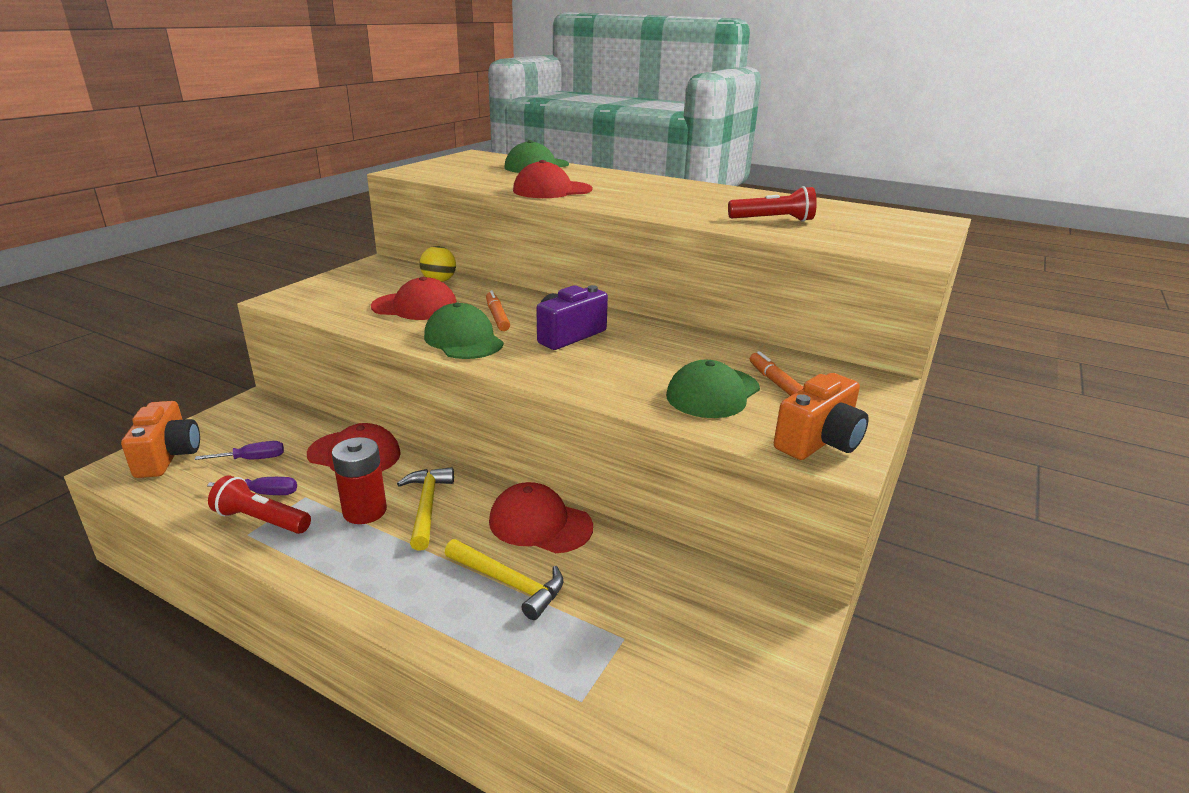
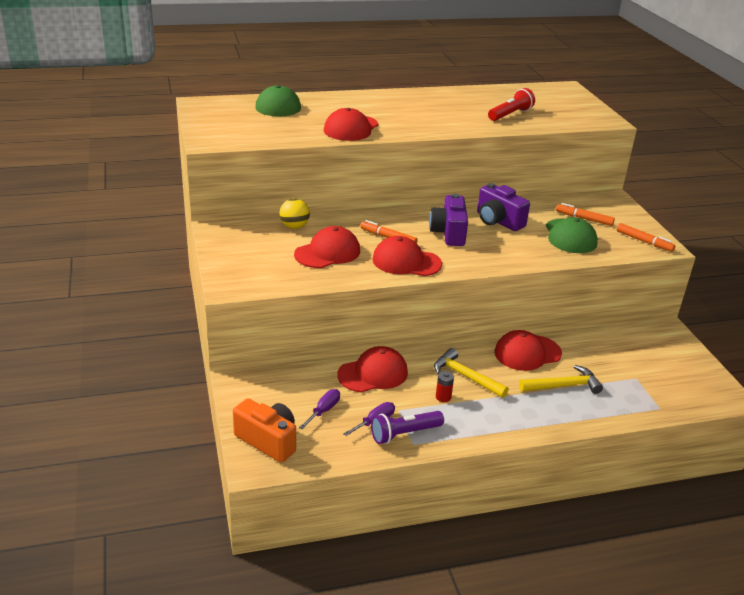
camera: 45 degrees left, 5 degrees up
red flashlight [208,475,311,534] -> purple flashlight [371,411,444,444]
red battery [332,437,387,524] -> red battery [436,371,454,402], size x0.53
green cap [424,303,504,359] -> red cap [372,236,442,276]
orange camera [774,373,869,460] -> orange marker [617,223,676,252]
none -> purple camera [477,183,530,231]

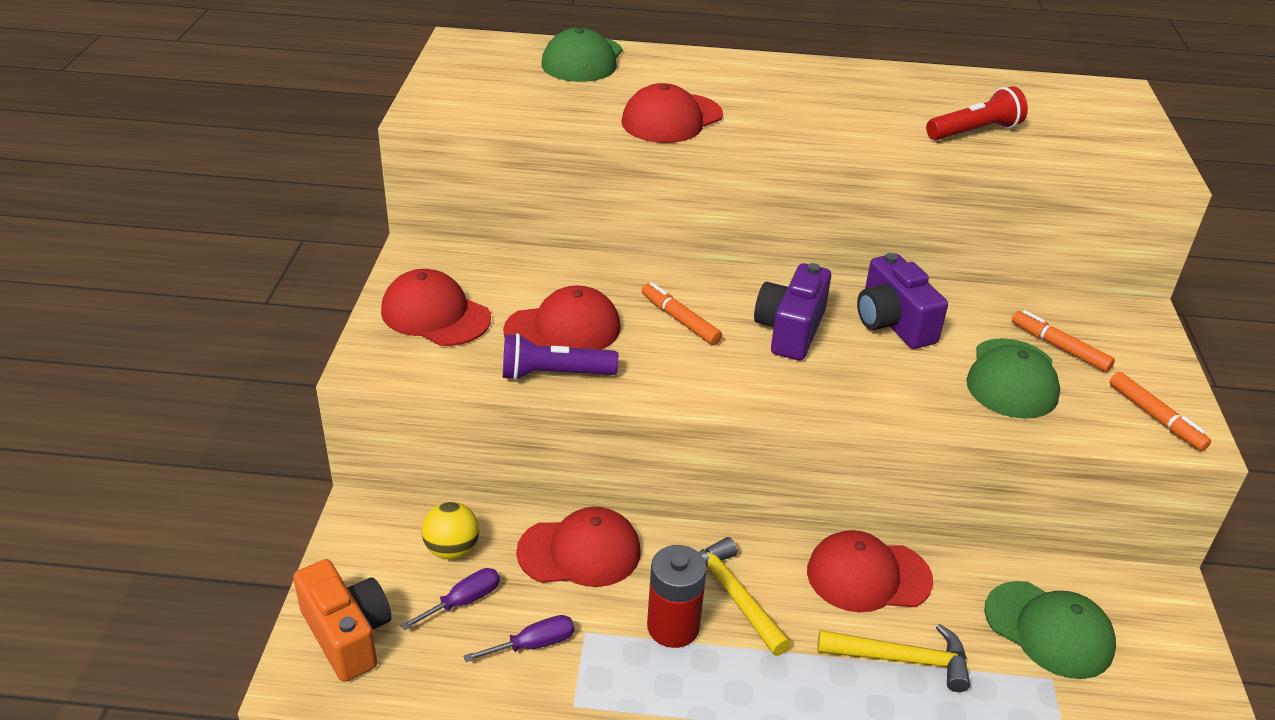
camera: 20 degrees right, 5 degrees up
yellow ball [279,198,310,229] -> yellow ball moved to [422,502,479,559]
purple flashlight [371,411,444,444] -> purple flashlight moved to [503,333,619,380]
red cap [372,236,442,276] -> red cap moved to [381,269,491,346]
red battery [436,371,454,402] -> red battery [647,545,707,648], size x1.90
none -> green cap [984,581,1116,679]

